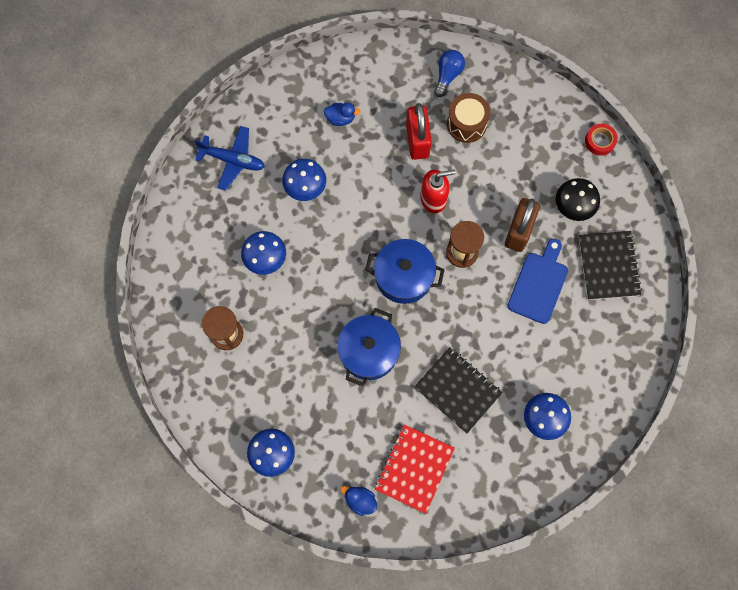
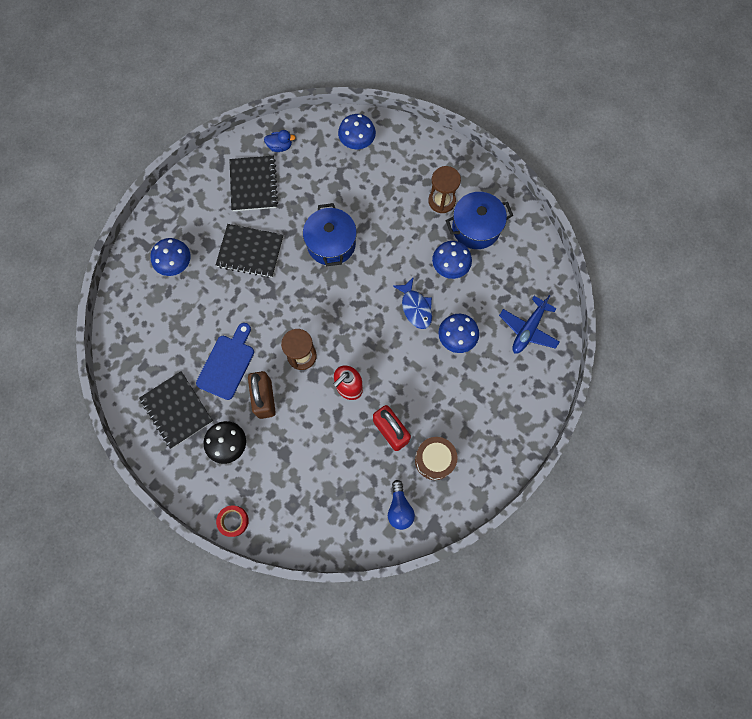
camera: 150 degrees right, 0 degrees up
blue plane [194,126,265,191] -> blue plane turned 45 degrees counterclockwise [499,295,559,354]
blue duck [324,103,361,126] -> none
blue pot [365,239,445,304] -> blue pot moved to [446,192,513,249]
red notebook [375,424,455,514] -> black notebook [229,156,278,211]
brown drum [447,93,490,143] -> brown drum moved to [415,437,458,480]
blue cutting board [508,239,568,324] -> blue cutting board turned 150 degrees counterclockwise [196,323,254,400]
none -> blue fish [393,277,432,329]

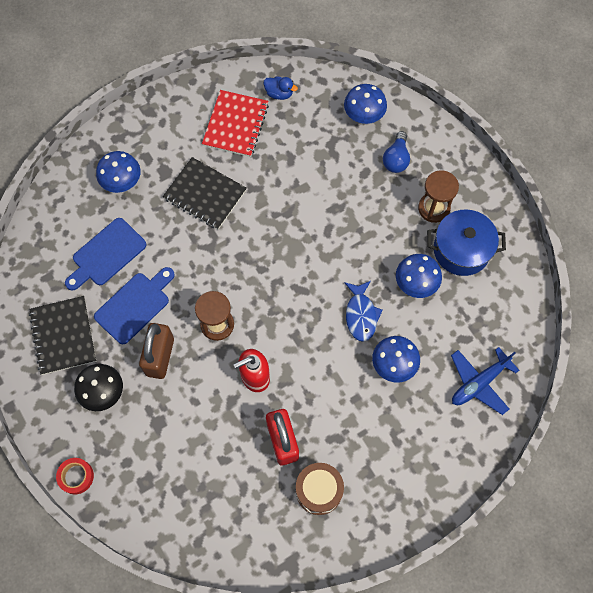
camera: 20 degrees right, 5 degrees down
black notebook [229,156,278,211] -> red notebook [202,90,269,157]
blue pot [303,203,357,266] -> none
blue light bulb [388,480,415,530] -> blue light bulb moved to [383,131,410,173]
none -> blue cutting board [65,218,146,291]

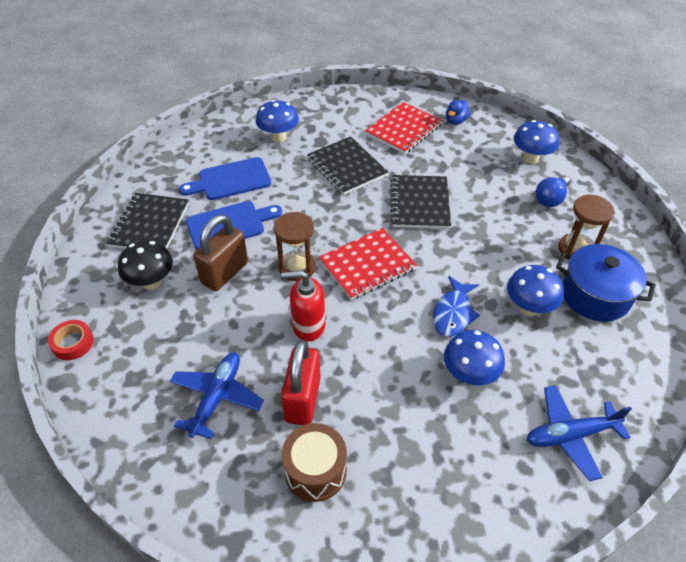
camera: 25 degrees right, 20 degrees down
blue duck [263,76,298,100] -> blue duck turned 75 degrees clockwise [446,100,470,125]
none -> blue plane [170,352,264,439]
none -> red notebook [319,228,417,300]
none -> black notebook [390,175,451,229]

